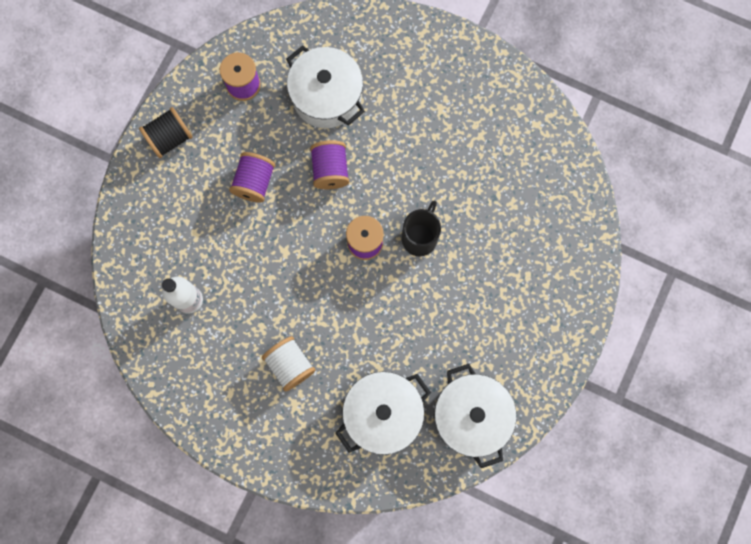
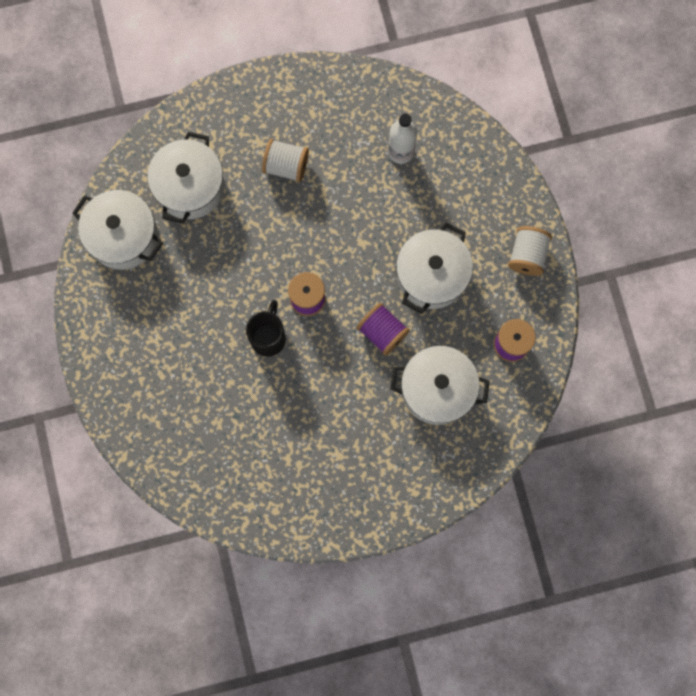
camera: 140 degrees right, 0 degrees up
black spool [139,107,193,158] -> white spool [508,226,552,276]
purple spool [229,152,275,203] -> white pot [396,223,473,314]
black mug [402,201,441,256] -> black mug turned 150 degrees counterclockwise [246,300,286,357]

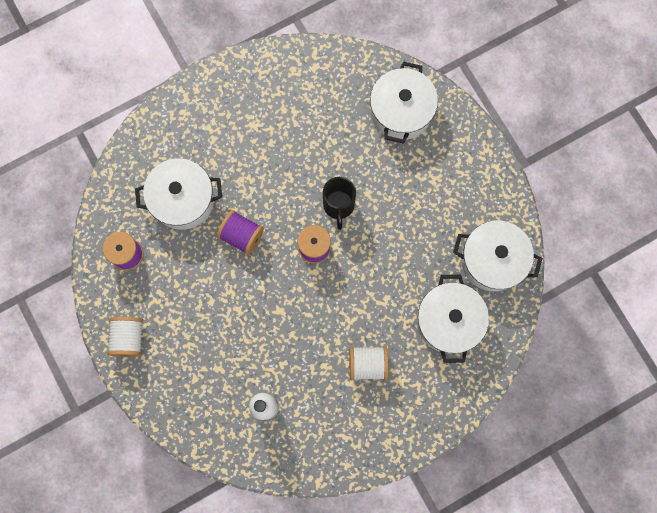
camera: 165 degrees right, 0 degrees up
white pot [396,223,473,314] -> white pot moved to [370,61,438,144]

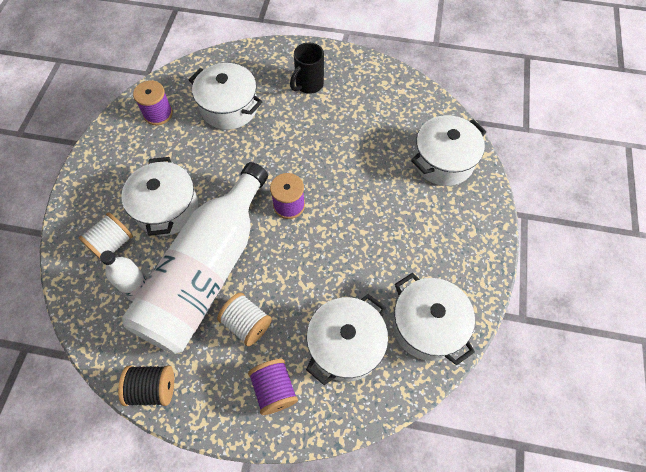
camera: 40 degrees right, 15 degrees down
white spool [107,317,143,357] -> white spool moved to [79,212,133,259]
purple spool [217,210,264,255] -> purple spool moved to [248,359,298,415]
black mug [323,177,356,230] -> black mug moved to [290,43,324,94]
none -> black spool [118,365,174,406]
none -> white pot [121,157,198,236]
none -> white bottle [122,162,268,354]

